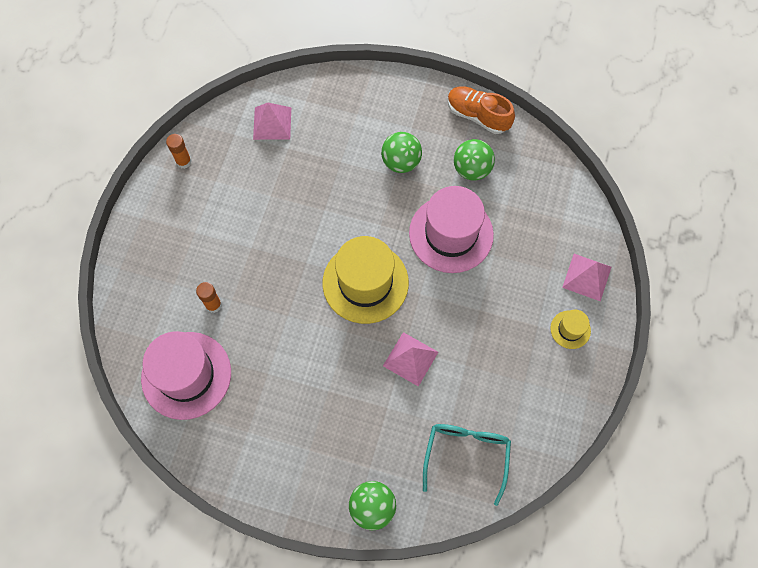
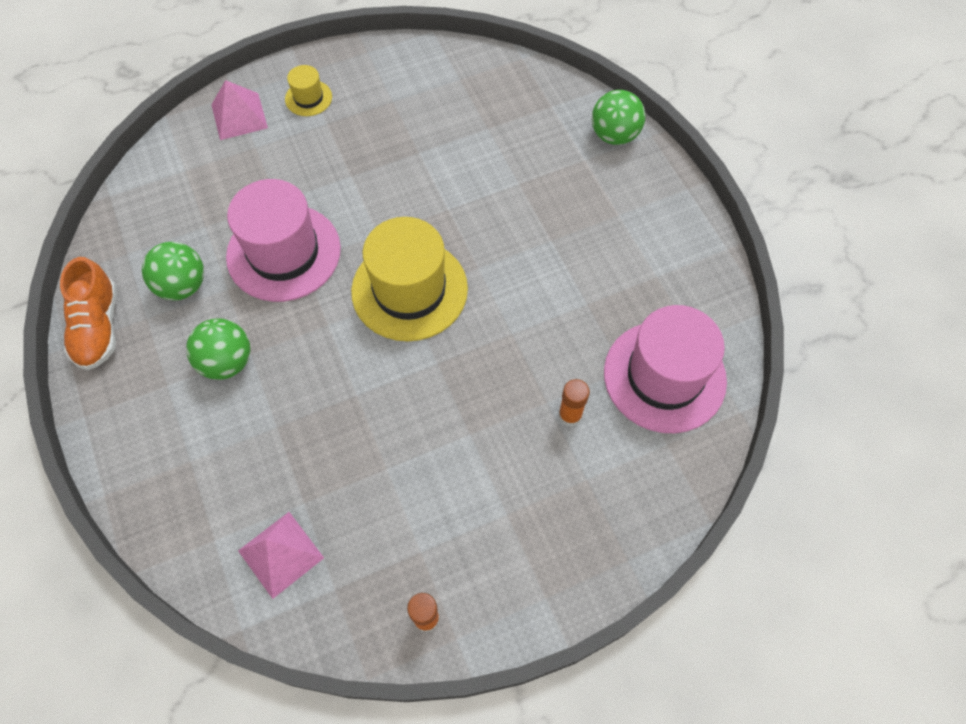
camera: 130 degrees left, 5 degrees down
pink pyramid [383,332,438,387] -> none
turquoise glasses [423,424,511,506] -> none

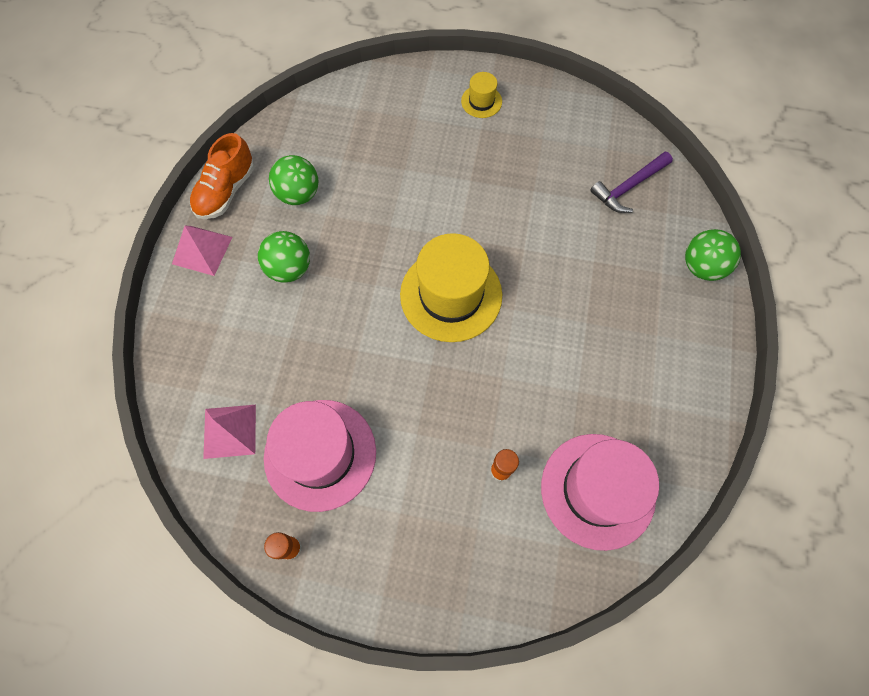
camera: 35 degrees right, 5 degrees up
pink pyramid [211,80,268,140] -> pink pyramid moved to [172,226,232,276]
pink hat [226,179,341,302] -> pink hat moved to [264,400,376,512]
none -> purple hammer [590,152,673,213]

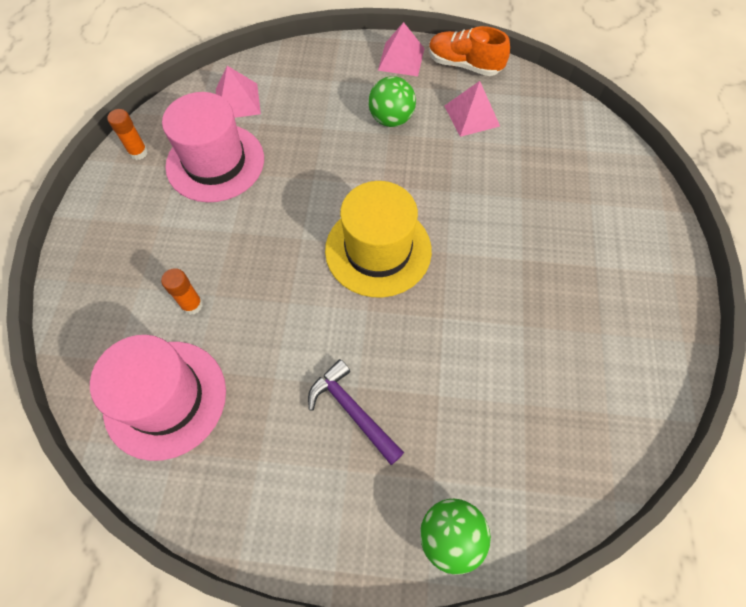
camera: 85 degrees right, 5 degrees down
green ball [269,155,318,205] -> pink pyramid [444,81,500,137]
yellow hat [461,72,502,118] -> none
purple hammer [590,152,673,213] -> purple hammer moved to [308,359,404,465]

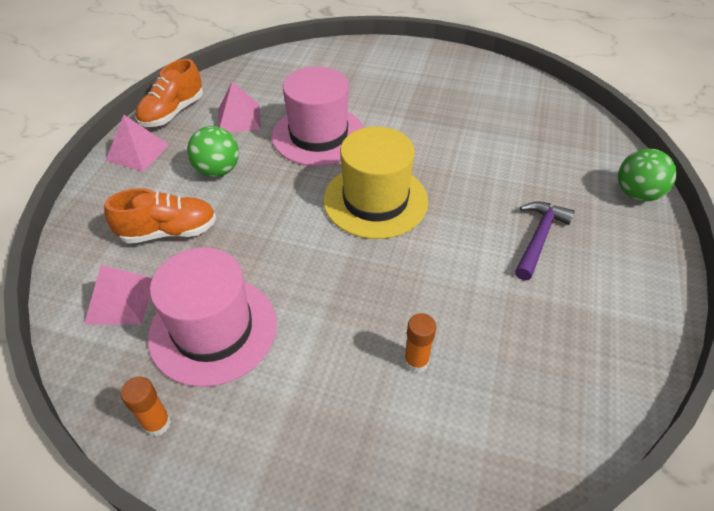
camera: 80 degrees left, 15 degrees down
pink hat [90,335,226,461] -> pink hat moved to [272,67,364,166]
purple hammer [308,359,404,465] -> purple hammer turned 150 degrees clockwise [515,201,575,280]
none -> orange shoe [104,188,216,244]

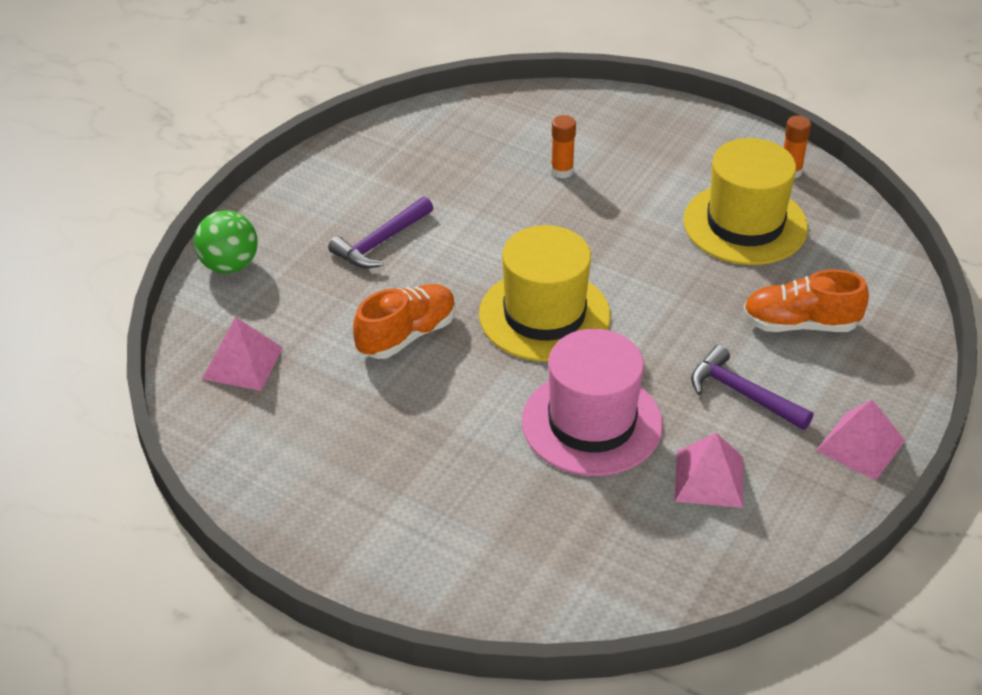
camera: 165 degrees left, 5 degrees down
pink pyramid [84,265,152,325] -> pink pyramid moved to [202,317,283,391]
orange shoe [136,59,203,127] -> orange shoe moved to [353,284,456,359]
pink hat [148,247,277,387] -> yellow hat [683,138,808,265]
green ball [187,126,239,177] -> purple hammer [691,345,813,430]

